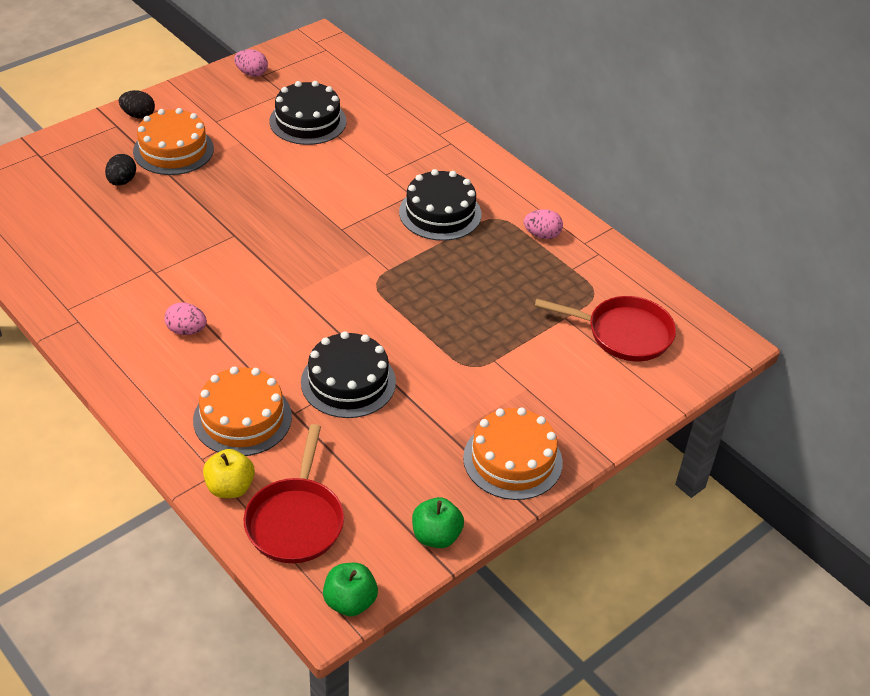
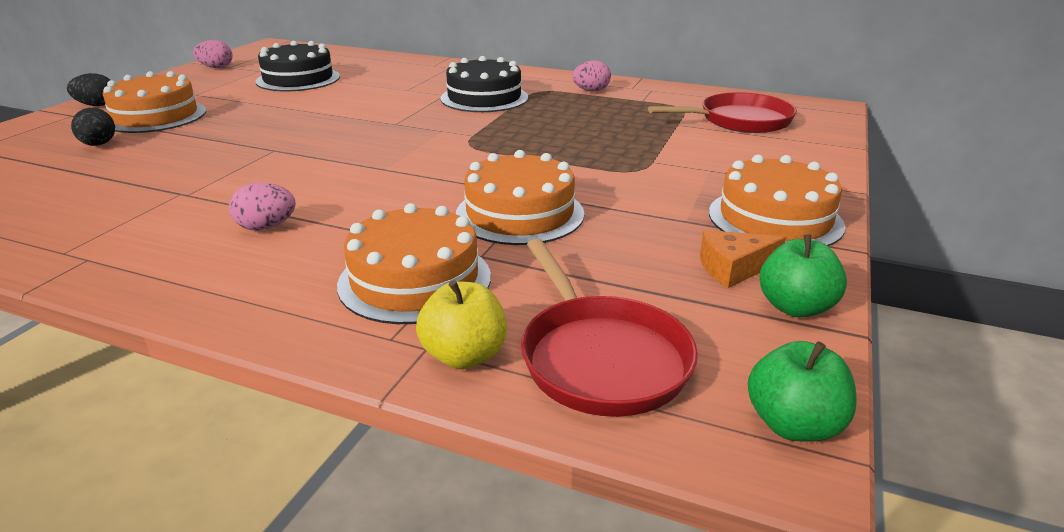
camera: 25 degrees left, 15 degrees down
black cake [301,331,396,418] -> orange cake [456,150,584,245]
none -> orange cheese [700,230,786,288]

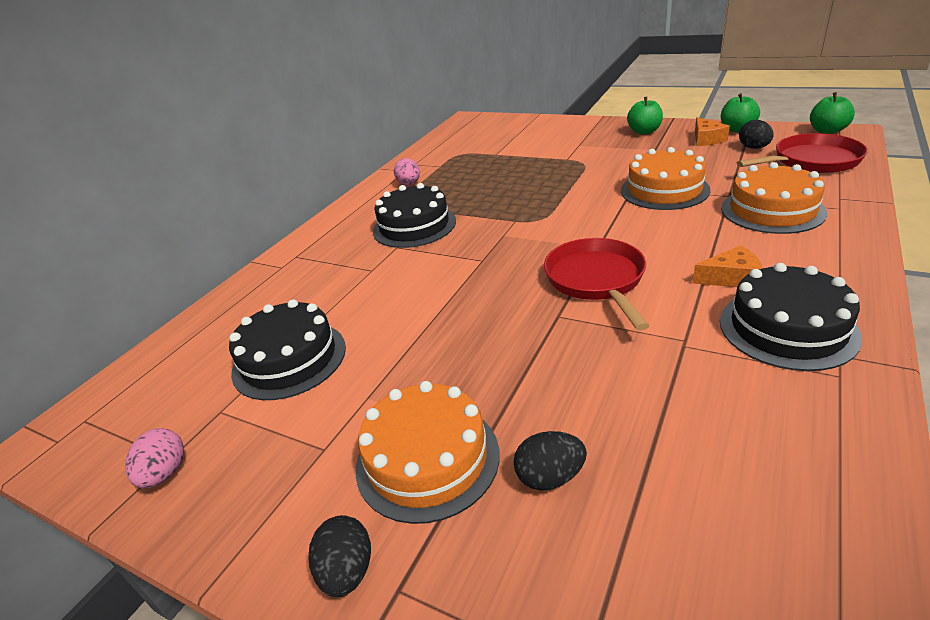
camera: 80 degrees left, 5 degrees up
pink egg [229,183,296,231] -> orange cheese [693,245,763,287]
yellow apple [416,280,507,369] -> none
red pan [648,92,797,133] -> red pan moved to [544,238,649,331]
orange cake [709,155,845,246] -> green apple [627,97,663,135]
none -> black cake [720,263,862,371]
none -> black egg [739,120,774,149]

